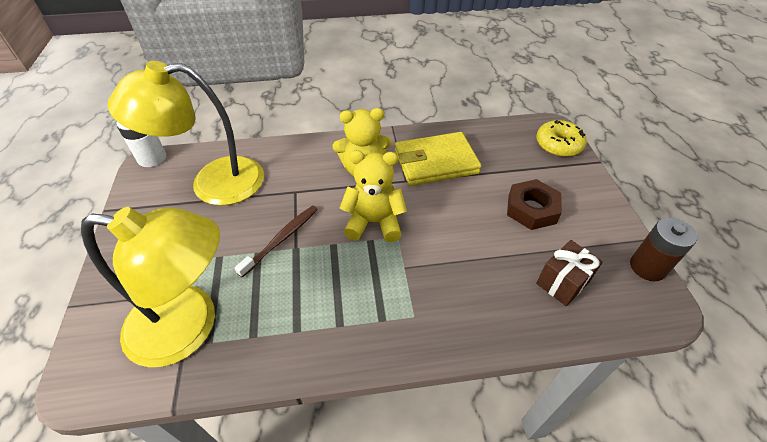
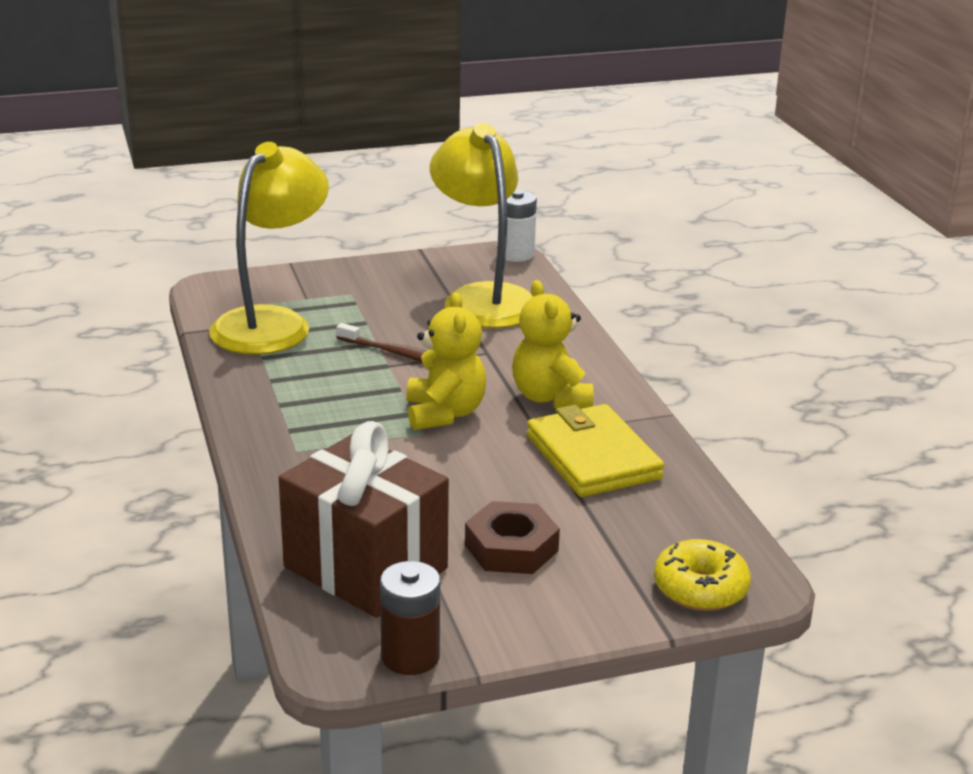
camera: 80 degrees right, 20 degrees down
yellow lamp [81,207,220,367] -> yellow lamp turned 150 degrees counterclockwise [209,142,329,355]
brown gift [536,240,603,306] -> brown gift [279,421,449,618], size x1.98

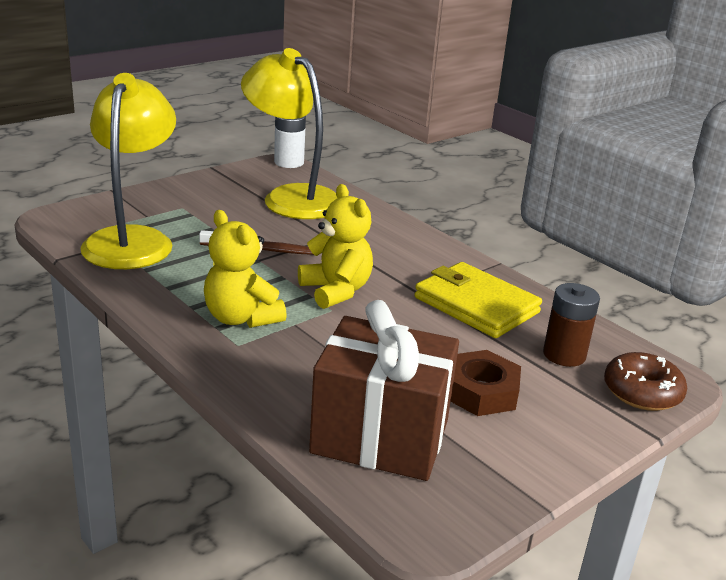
camera: 25 degrees left, 0 degrees up
brown battery [380,561,440,675] -> brown battery moved to [543,283,600,367]
yellow teddy bear [512,280,594,408] -> yellow teddy bear moved to [204,210,287,328]
yellow donut [654,539,751,611] -> brown donut [604,352,687,411]

